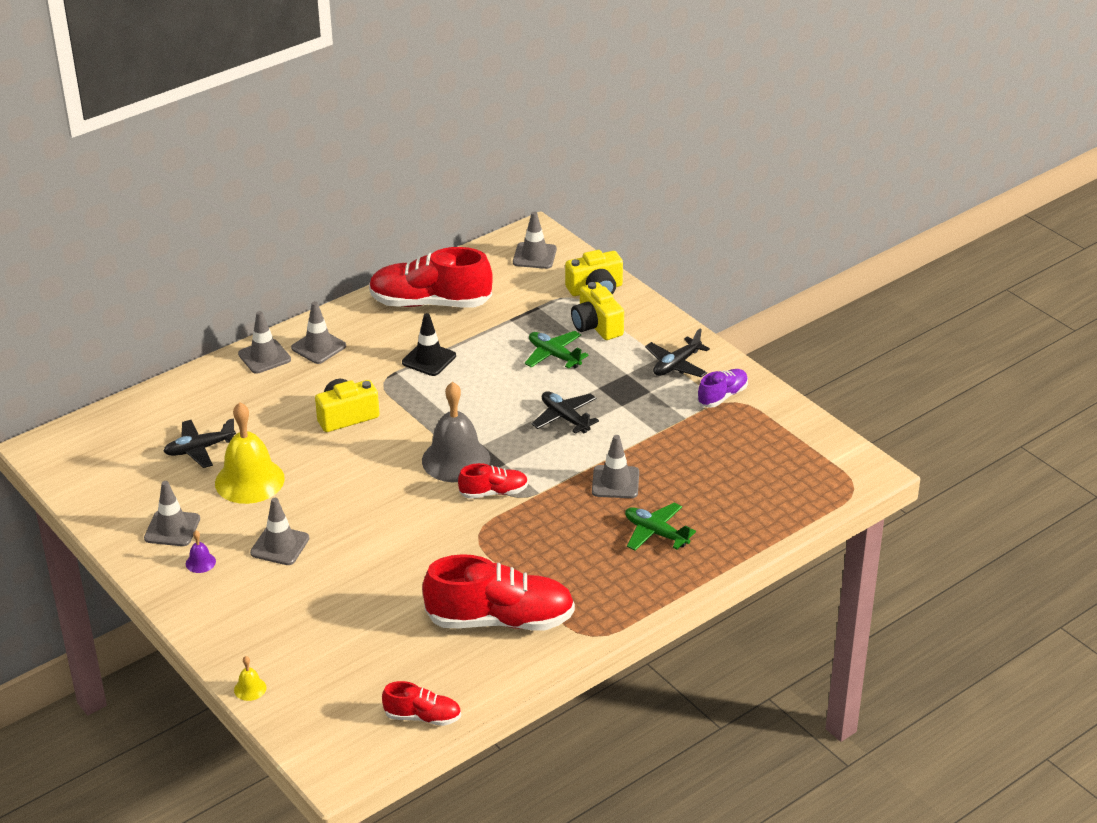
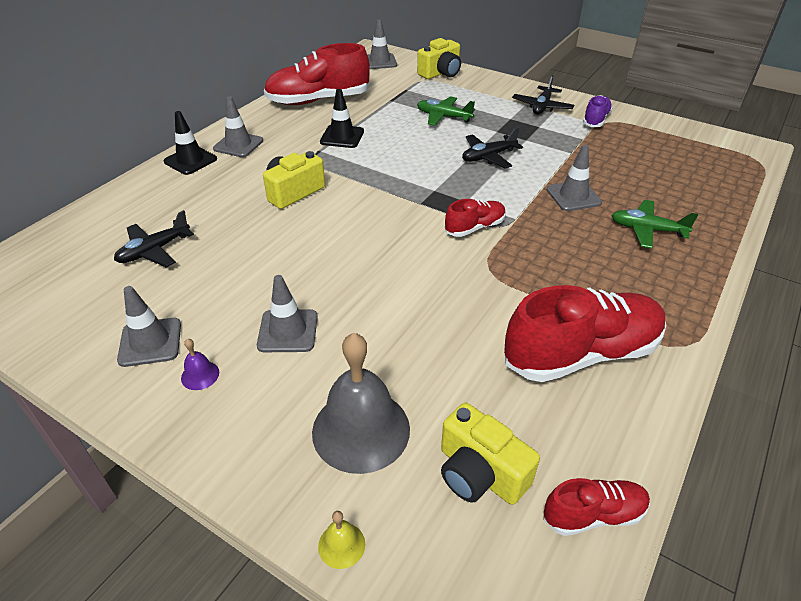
camera: 20 degrees left, 5 degrees up
yellow bell [215,402,285,504] -> none
grey traffic cone [238,311,291,374] -> black traffic cone [164,111,217,175]
grey bell [422,382,490,482] -> grey bell moved to [312,333,410,474]
black plane [532,391,599,434] -> black plane turned 60 degrees counterclockwise [462,127,523,168]
yellow camera [571,282,624,340] -> yellow camera moved to [441,403,540,505]

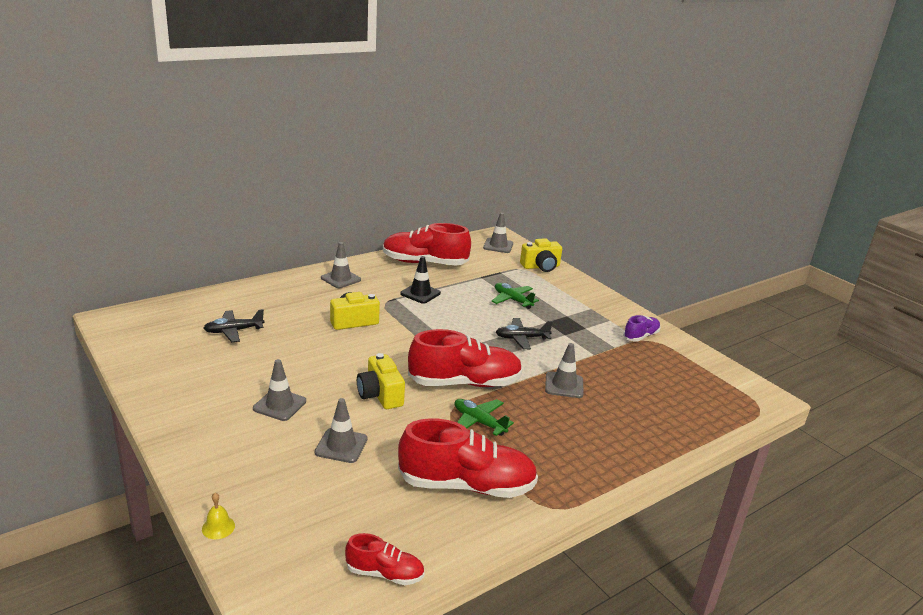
camera: 20 degrees right, 15 degrees down
grey traffic cone [117,286,181,367] -> grey traffic cone moved to [315,398,368,463]
black traffic cone [164,111,217,175] -> none
purple bell [181,339,219,390] -> none
grey bell [312,333,410,474] -> none
yellow camera [441,403,540,505] -> yellow camera moved to [357,353,405,409]
red shoe [445,199,506,237] -> red shoe [408,329,523,387], size x1.98
black plane [512,75,574,115] -> none
green plane [611,200,698,249] -> green plane moved to [455,399,514,436]

